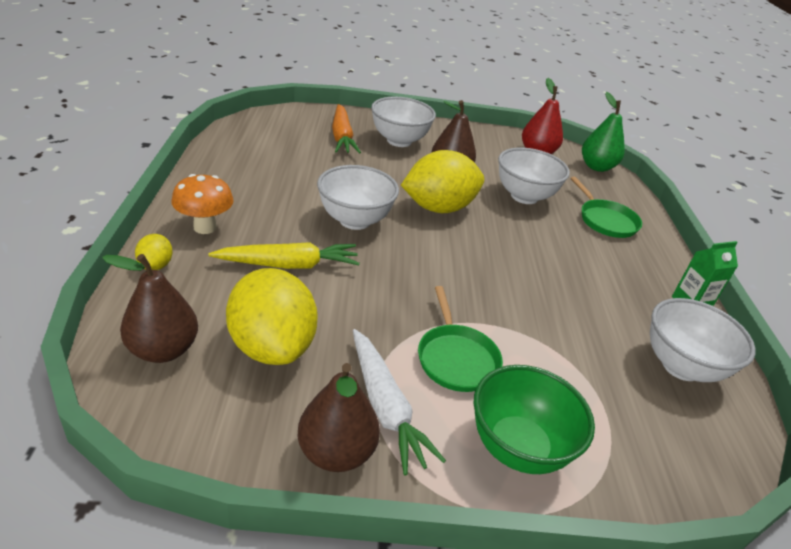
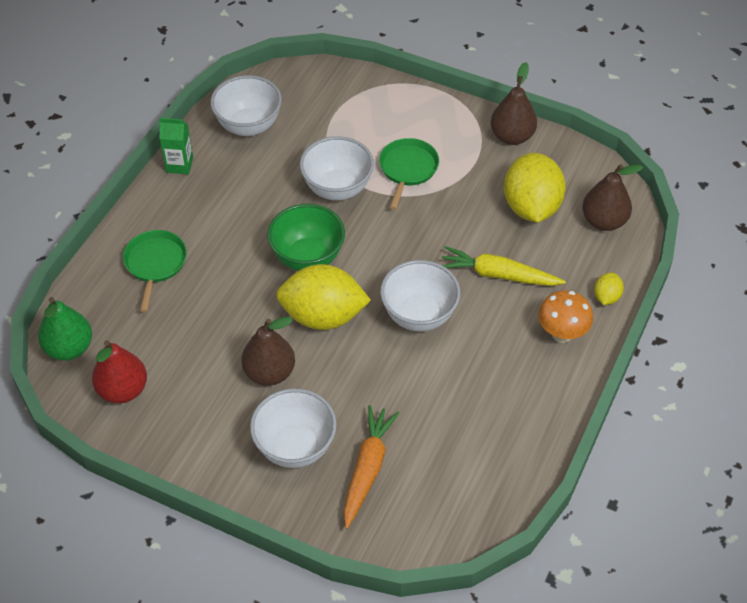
camera: 150 degrees left, 15 degrees up
white carrot [353,329,446,475] -> none
green bowl [474,365,595,474] -> green bowl moved to [268,204,345,271]
white bowl [498,147,570,204] -> white bowl moved to [300,136,374,201]

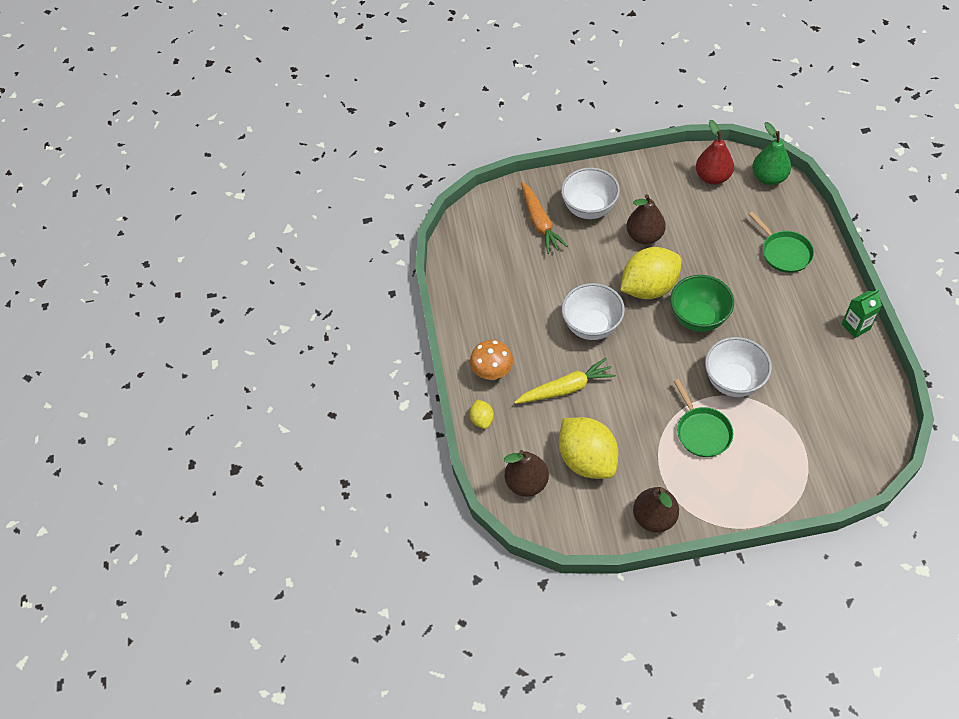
camera: 150 degrees right, 5 degrees up
white bowl [210,75,282,136] -> none

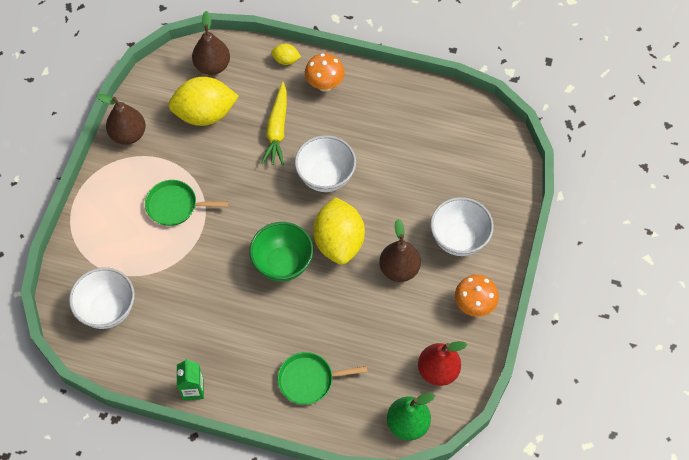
camera: 110 degrees right, 5 degrees up
orange carrot [521,182,568,254] -> none
white bowl [705,337,772,397] -> white bowl moved to [69,267,135,329]
none -> orange mushroom [455,275,499,317]

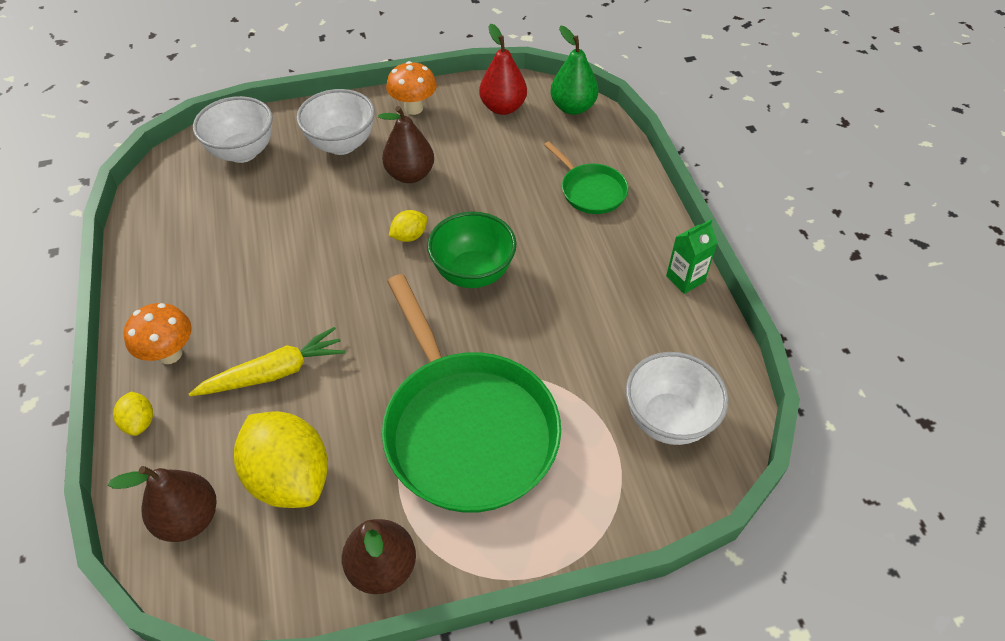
camera: 120 degrees left, 10 degrees down
green pan [145,180,229,226] -> green pan [382,274,561,513], size x2.12
white bowl [295,135,356,192] -> white bowl moved to [193,96,273,163]
yellow lemon [313,197,365,265] -> yellow lemon [389,210,427,242], size x0.45

